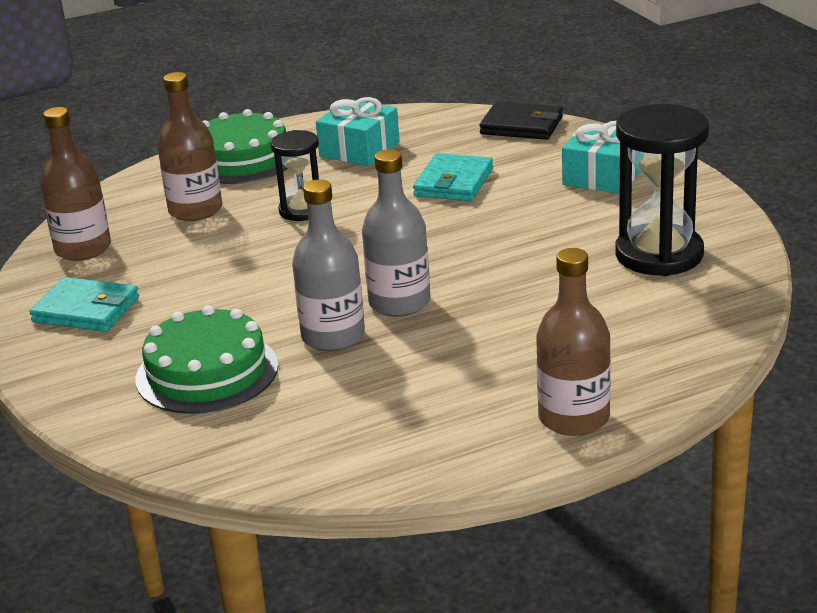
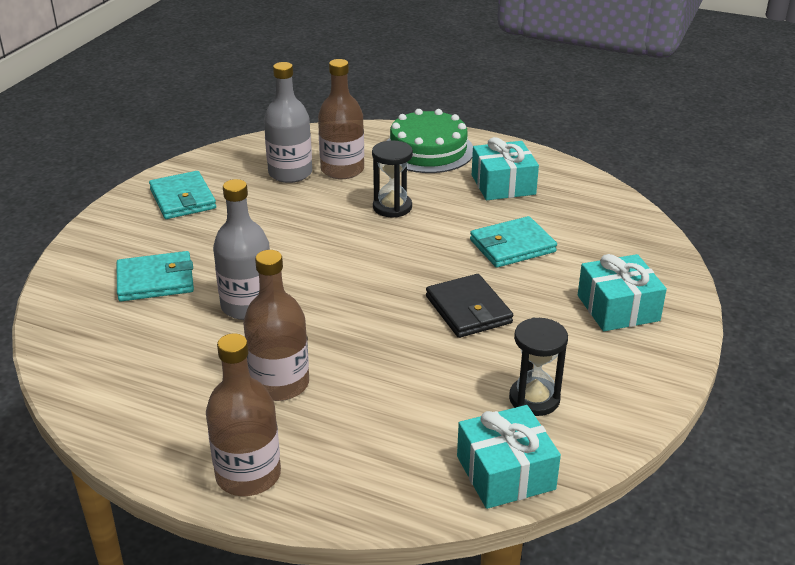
camera: 45 degrees right, 5 degrees up
brown bottle [40,107,111,261] -> brown bottle moved to [243,250,309,401]
green cake [136,305,278,414] -> turquoise wallet [117,251,194,301]
grey bottle [362,149,430,317] -> grey bottle moved to [264,62,312,183]
black wallet [479,101,563,140] -> black wallet moved to [426,274,513,338]
black hourglass [615,104,709,276] -> black hourglass [509,318,568,416], size x0.58
none -> turquoise gift [457,405,561,509]

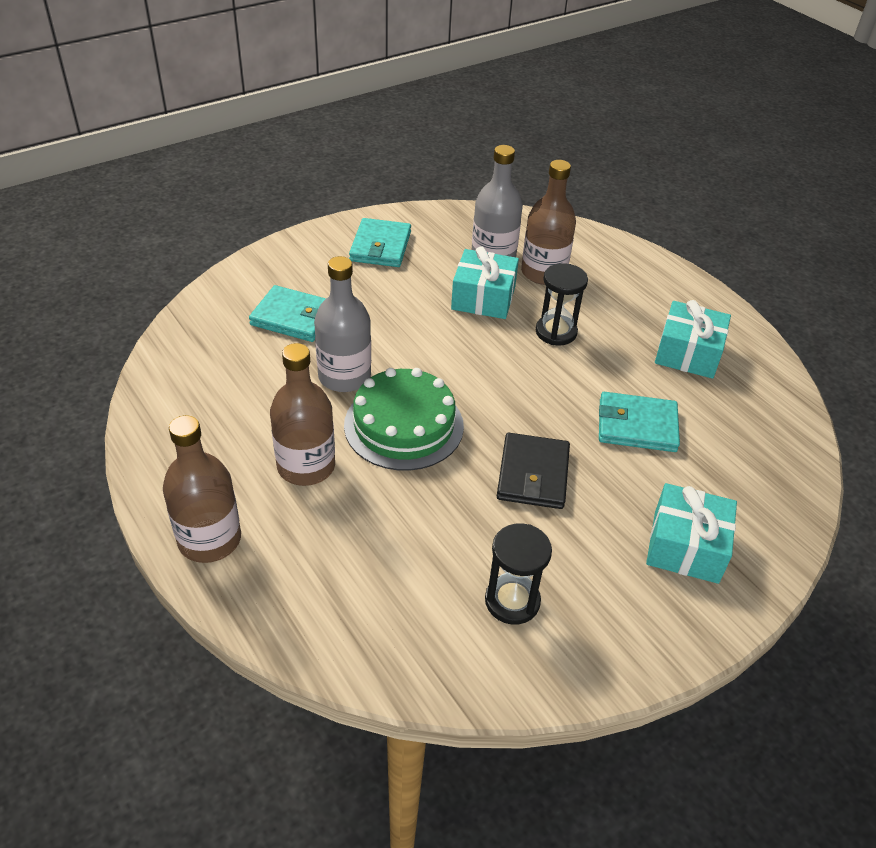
camera: 30 degrees right, 10 degrees up
green cake [387,109,473,173] -> green cake moved to [344,368,464,471]
turquoise gift [457,405,561,509] -> turquoise gift moved to [451,246,519,319]

